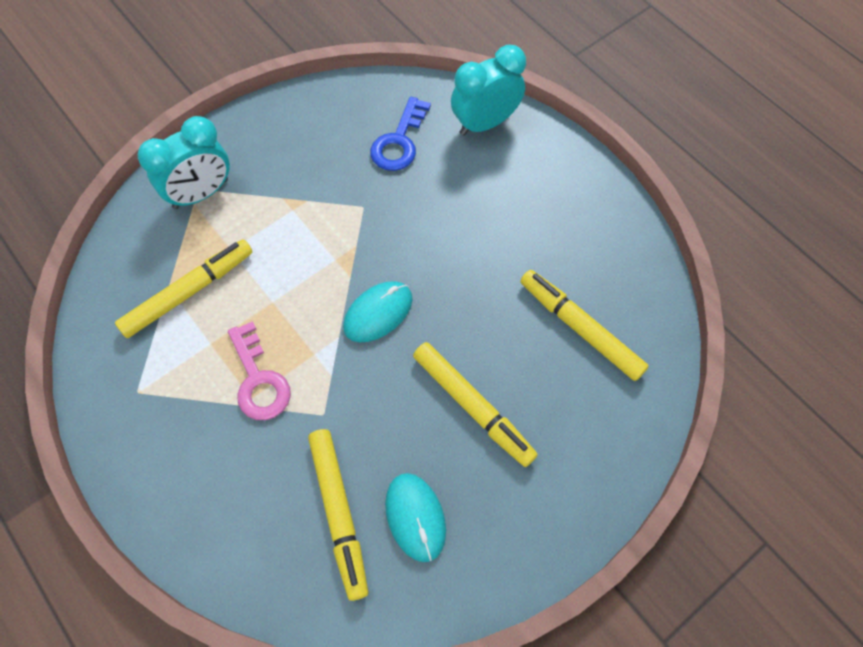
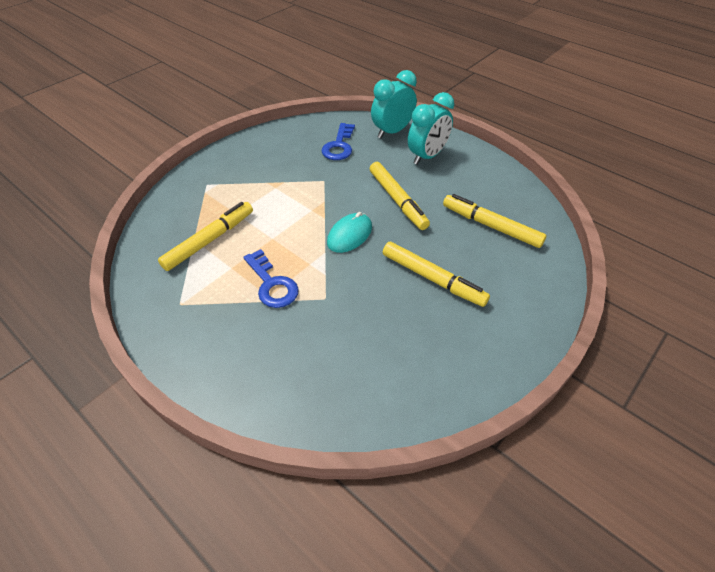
camera: 10 degrees left, 15 degrees down
turquoise clock [138,116,230,209] -> turquoise clock moved to [408,92,454,165]
pink key [228,321,291,420] -> blue key [243,249,299,308]
yellow marker [308,429,368,601] -> yellow marker moved to [370,162,430,230]
turquoise mouse [385,473,446,562] -> none

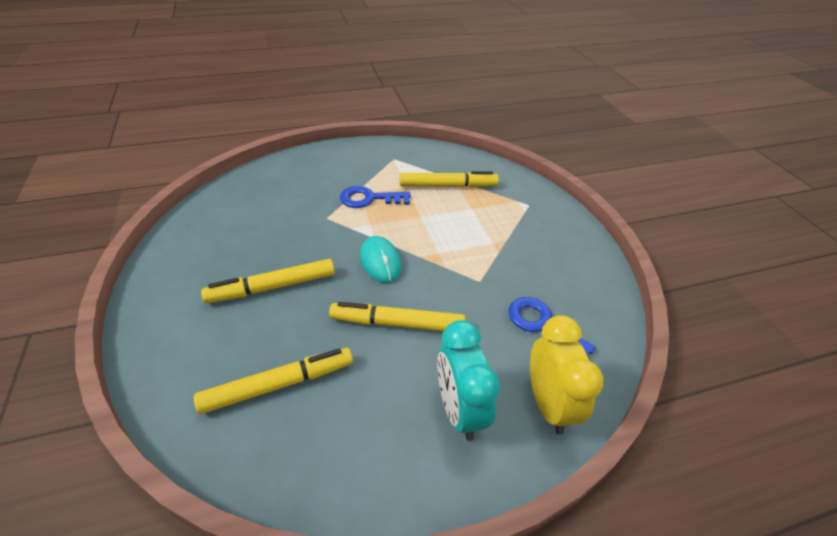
camera: 120 degrees right, 5 degrees down
yellow marker [158,202,253,271] -> yellow marker turned 75 degrees counterclockwise [400,171,499,188]
turquoise clock [371,70,417,138] -> yellow clock [530,315,603,435]

